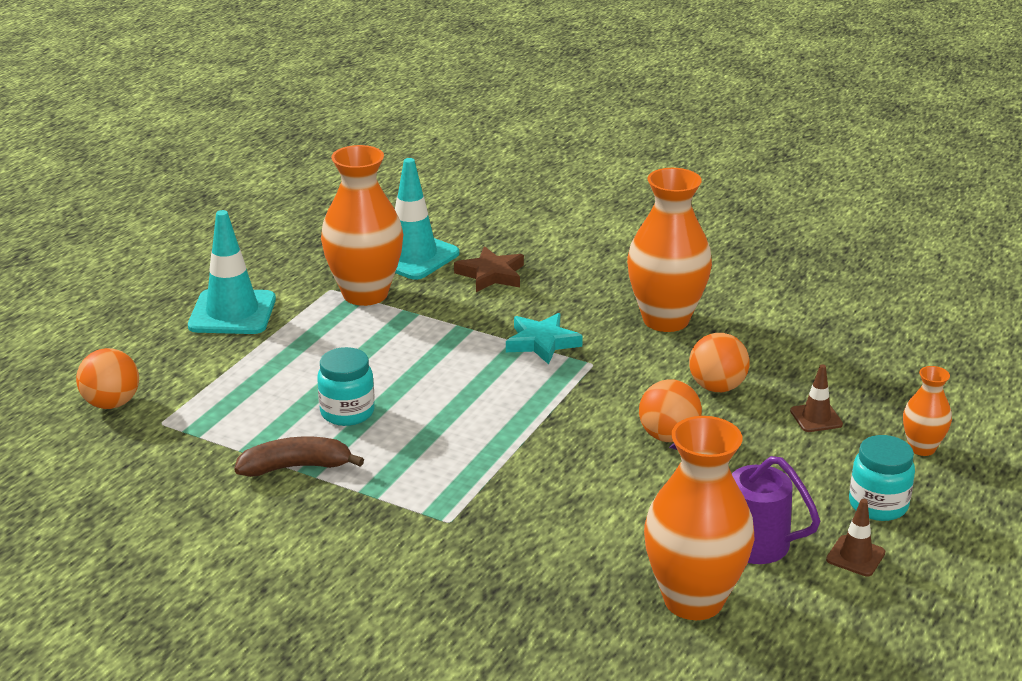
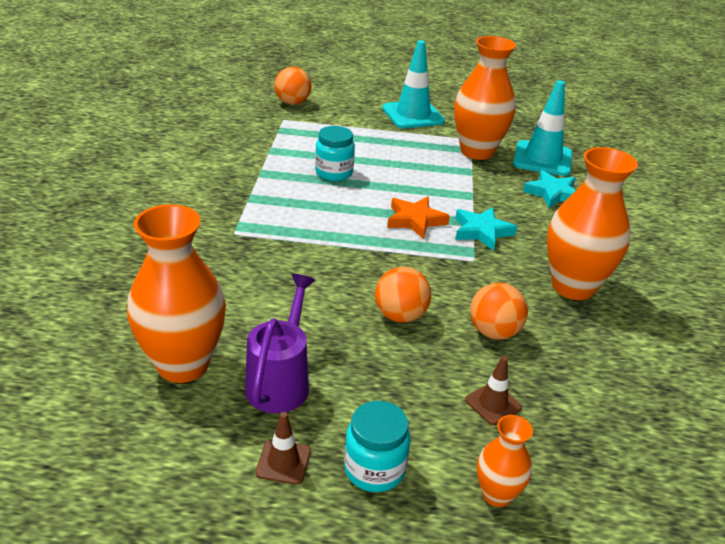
camera: 65 degrees right, 5 degrees up
brown banana [234,437,364,477] -> none
brown star [454,246,524,292] -> turquoise star [523,170,576,208]
none -> orange star [387,197,450,239]

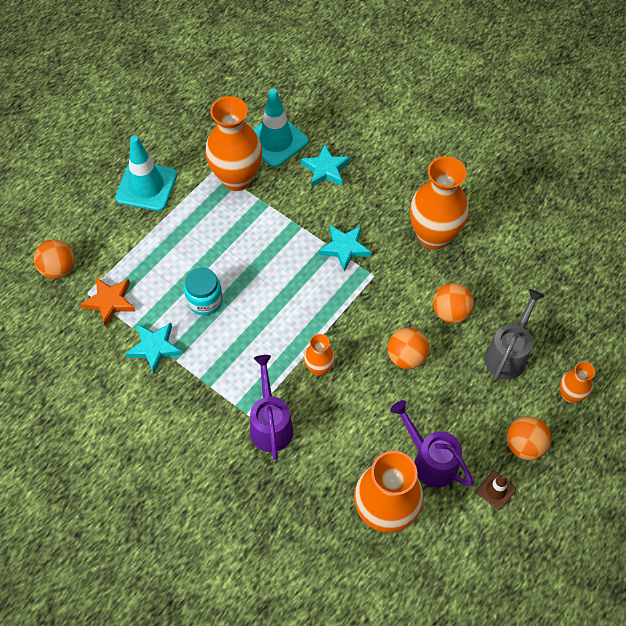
camera: 55 degrees left, 25 degrees up
turquoise jar [344,401,410,492] -> orange ball [507,416,551,460]
orange star [387,197,450,239] -> orange star moved to [80,277,135,327]
brown traffic cone [465,356,522,425] -> grey watering can [484,289,544,381]
none -> turquoise star [125,323,182,374]
none -> purple watering can [250,355,293,460]
none -> orange vase [304,334,335,376]

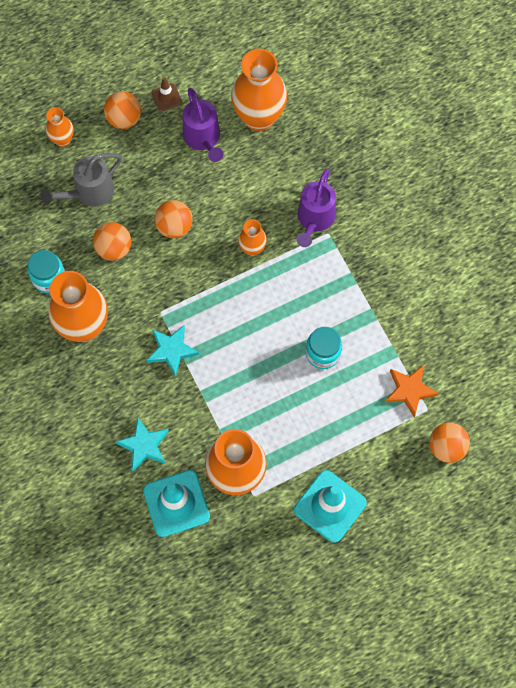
camera: 155 degrees left, 10 degrees up
turquoise star [125,323,182,374] -> none
none -> turquoise jar [28,250,65,293]

